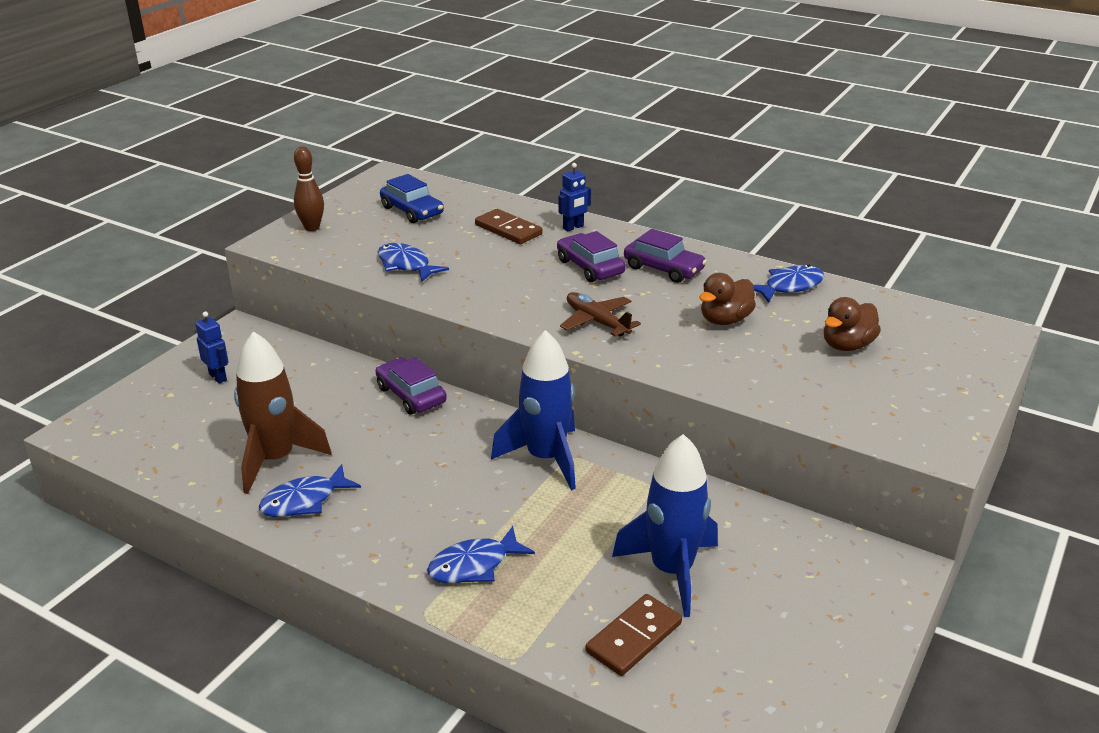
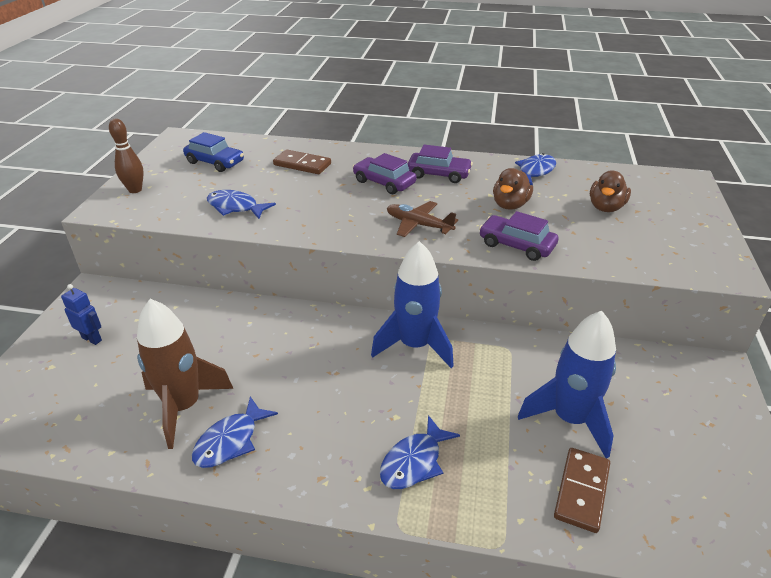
camera: 20 degrees left, 5 degrees up
purple car [375,357,447,415] -> purple car moved to [479,211,559,261]
blue robot [558,163,591,231] -> none

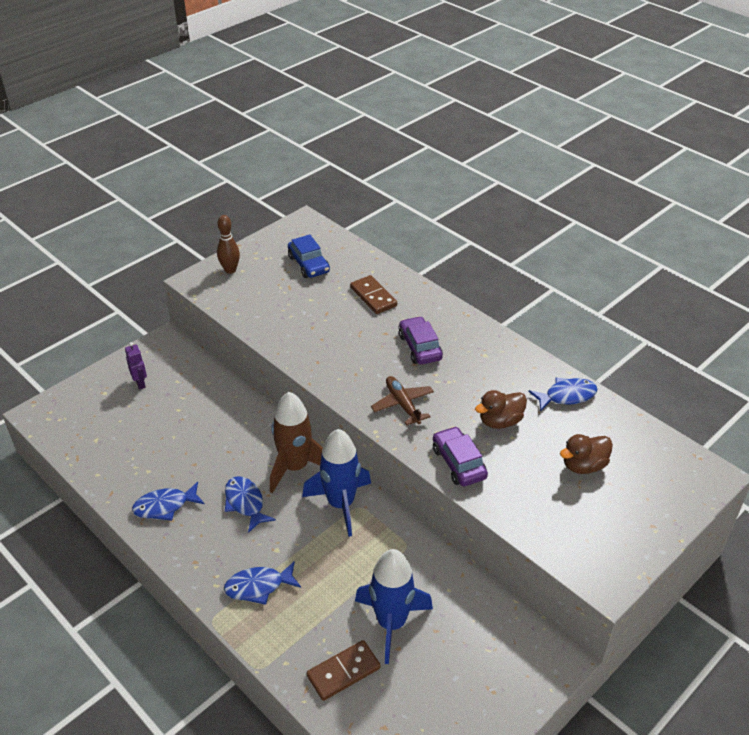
camera: 35 degrees right, 5 degrees up
blue robot [61,284,102,345] -> purple robot [125,342,147,389]
brown rocket [137,299,234,449] -> brown rocket moved to [270,392,323,493]
blue fish [207,190,276,219] -> blue fish moved to [225,476,276,533]
purple car [407,145,473,183] -> none

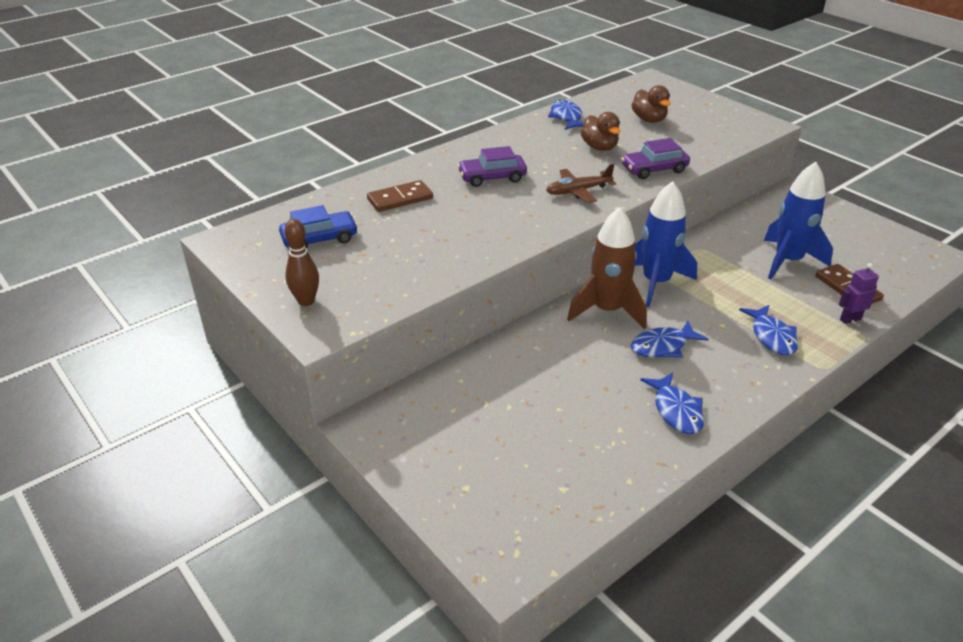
camera: 85 degrees left, 5 degrees down
purple robot [125,342,147,389] -> purple robot moved to [839,263,879,324]

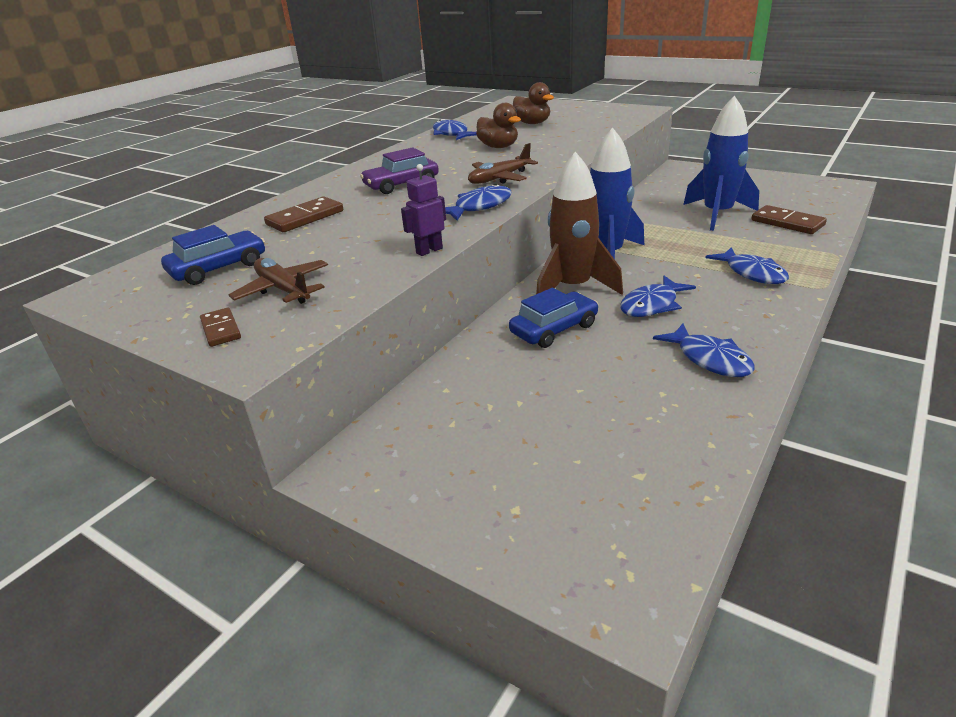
camera: 15 degrees left, 5 degrees down
brown bowling pin [285,219,319,306] -> brown domino [200,308,241,347]
purple car [621,138,690,179] -> none
purple robot [839,263,879,324] -> purple robot moved to [401,164,446,256]
none -> brown plane [229,258,328,304]
none -> blue fish [445,184,512,220]
none -> blue car [509,288,598,348]

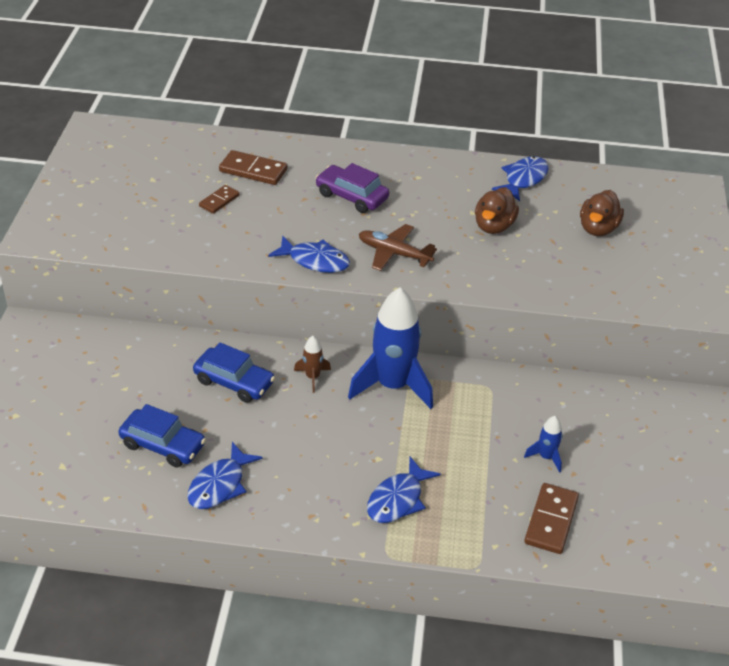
camera: 60 degrees right, 10 degrees up
blue car [161,225,265,285] -> blue car moved to [118,404,206,468]
brown domino [200,308,241,347] -> brown domino moved to [199,185,240,214]
brown plane [229,258,328,304] -> none
purple robot [401,164,446,256] -> none
brown rocket [536,152,623,295] -> brown rocket [294,336,331,393], size x0.44
blue fish [620,276,696,317] -> none
blue rocket [683,96,759,231] -> blue rocket [524,416,563,473], size x0.44

